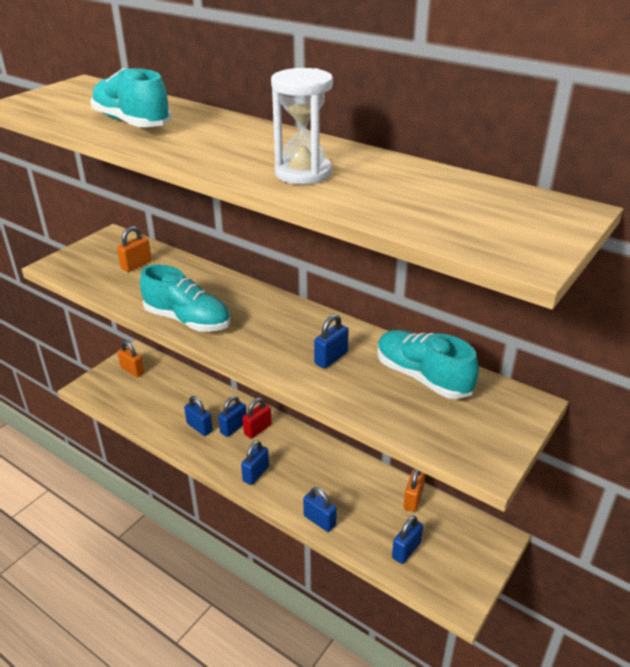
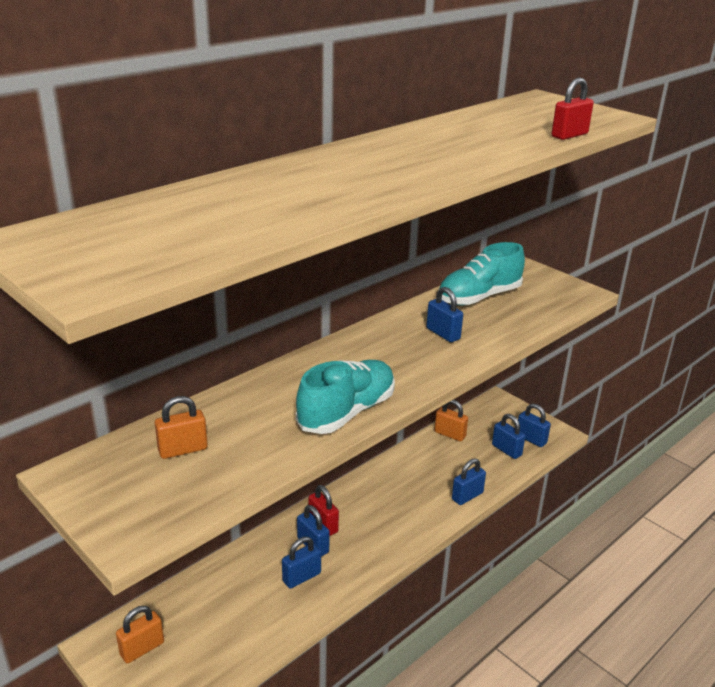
camera: 80 degrees left, 5 degrees down
turquoise shoe [90,68,171,127] -> none
orange padlock [117,226,152,272] -> orange padlock turned 75 degrees counterclockwise [155,396,208,459]
blue padlock [241,440,269,485] -> blue padlock moved to [518,403,551,447]
white hourglass [271,68,333,185] -> none
none -> red padlock [551,77,594,140]

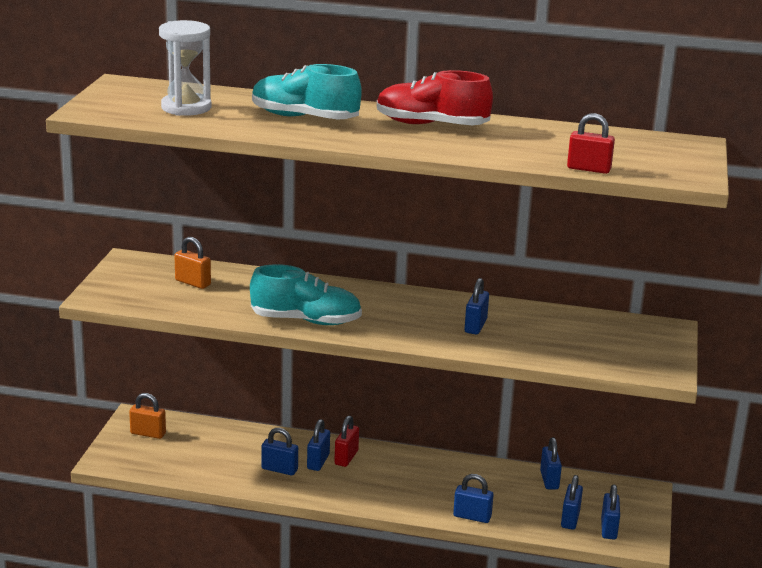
camera: 55 degrees right, 5 degrees down
orange padlock [435,400,468,441] -> blue padlock [540,437,562,489]
turquoise shoe [439,242,525,305] -> turquoise shoe moved to [252,64,362,119]
none -> white hourglass [159,20,211,116]
none -> red shoe [377,70,493,125]

